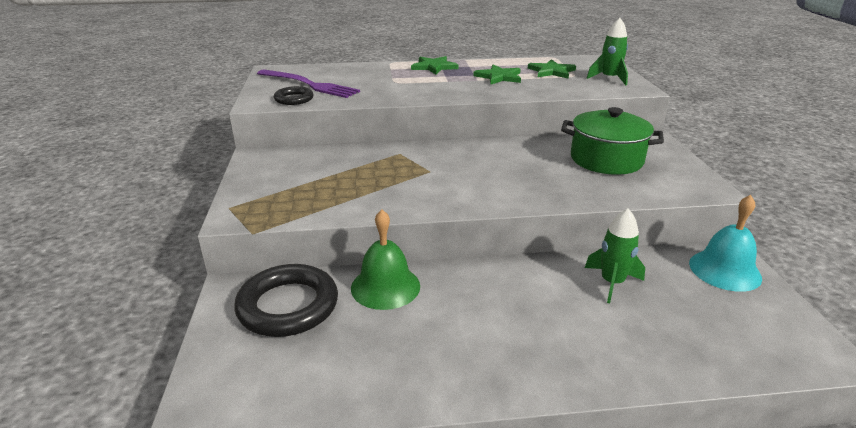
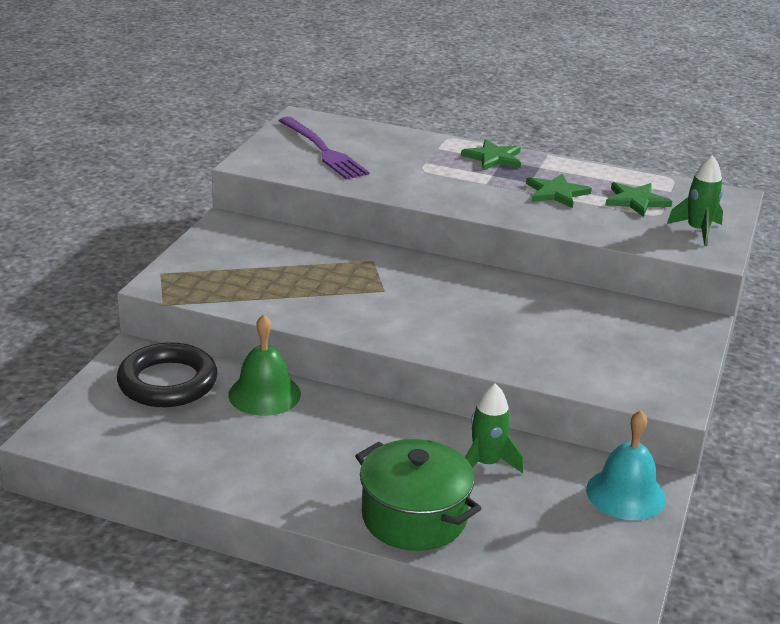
camera: 25 degrees right, 0 degrees up
black ring [274,86,314,105] -> none
green pot [561,107,664,175] -> green pot moved to [355,439,482,551]

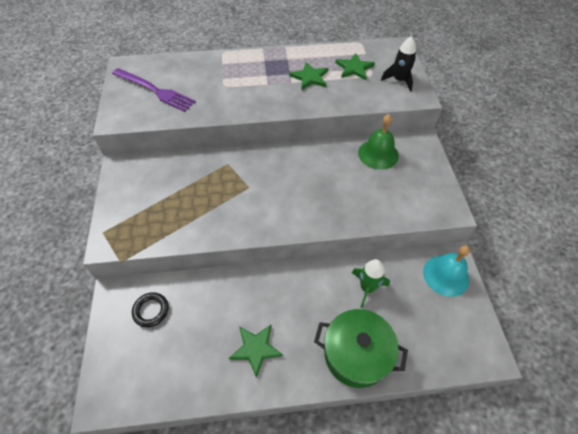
camera: 25 degrees left, 25 degrees up
black ring [117,342,218,407] -> black ring [132,292,169,327], size x0.55
green bell [228,314,301,416] -> green bell moved to [358,114,399,170]
green star [461,139,521,170] -> green star moved to [229,325,283,378]
green rocket [667,155,723,246] -> black rocket [381,36,416,92]

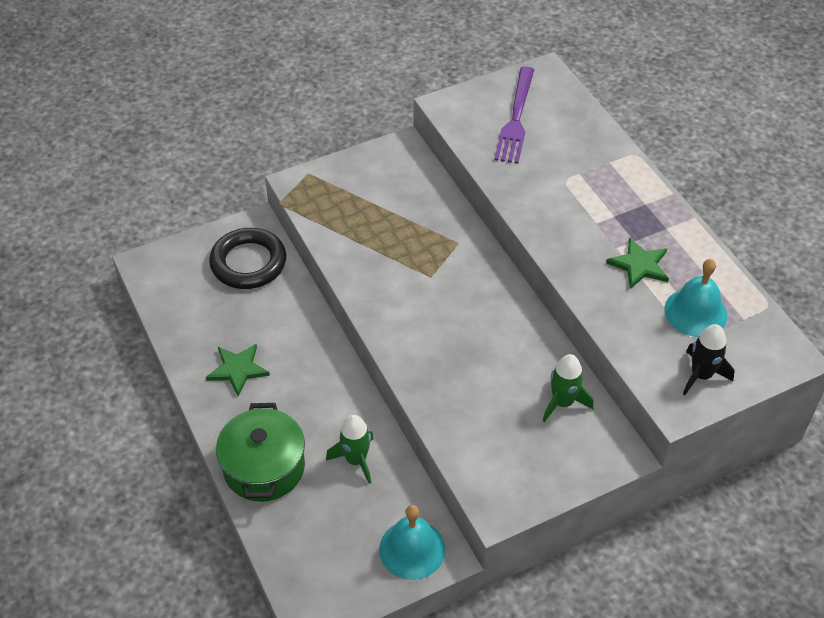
camera: 70 degrees right, 5 degrees down
black ring [132,292,169,327] -> black ring [209,228,286,289], size x1.82
green star [335,53,375,80] -> turquoise bell [665,259,727,337]
green bell [358,114,399,170] -> green rocket [543,354,594,422]

